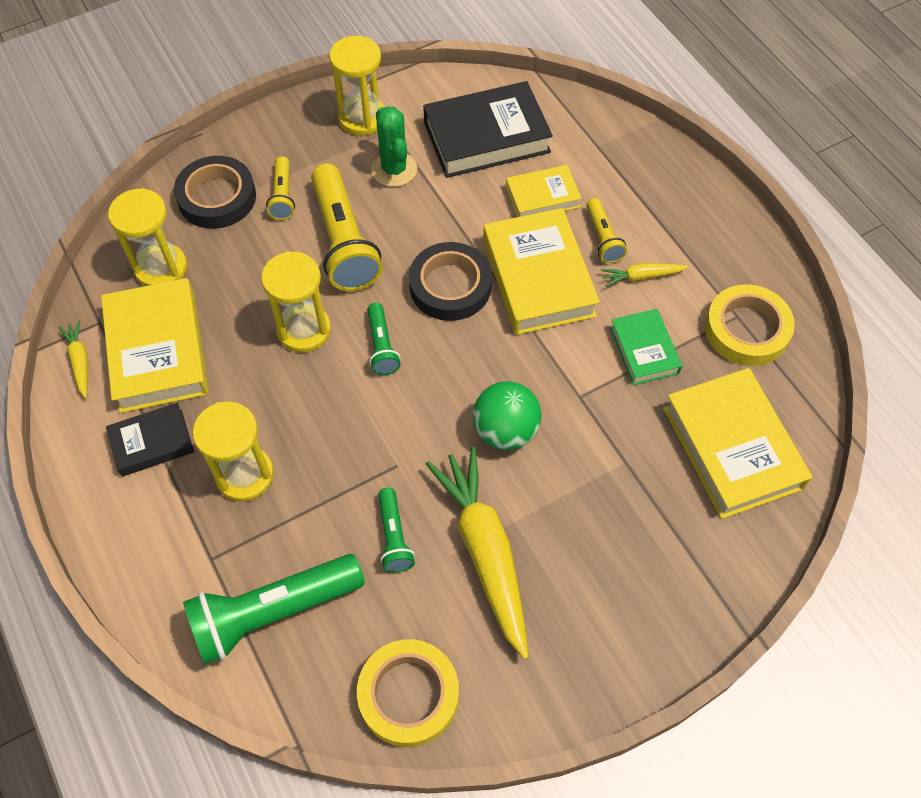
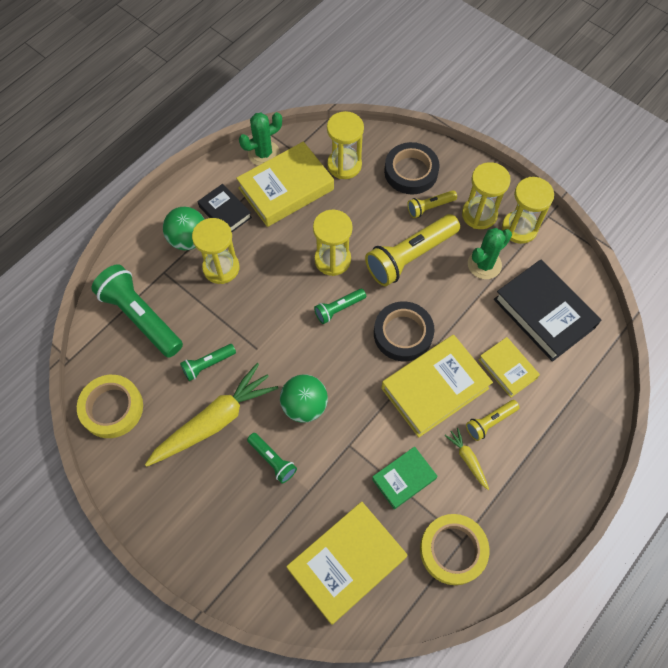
camera: 70 degrees right, 5 degrees up
yellow carrot [58,320,88,398] -> green cactus [239,112,282,166]
none -> green ball [163,207,205,250]
none -> green flashlight [247,433,297,483]
none -> yellow hourglass [462,162,511,229]

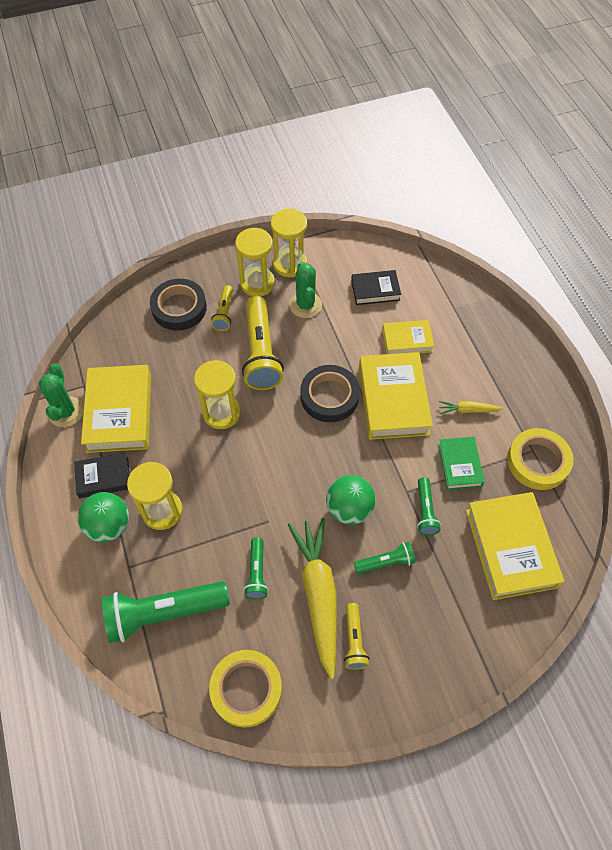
camera: 60 degrees left, 5 degrees down
green flashlight [314,289,366,324] -> green flashlight moved to [417,477,441,535]
yellow hourglass [327,111,364,179] -> none
yellow flashlight [466,400,520,441] -> yellow flashlight moved to [344,603,370,670]
black book [494,259,601,362] -> black book [351,270,401,305], size x0.57

